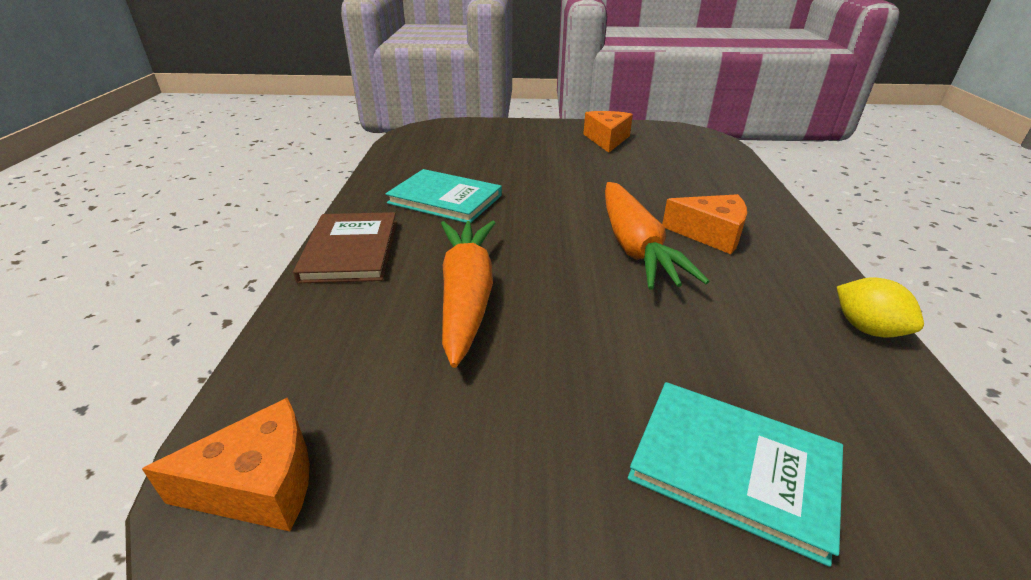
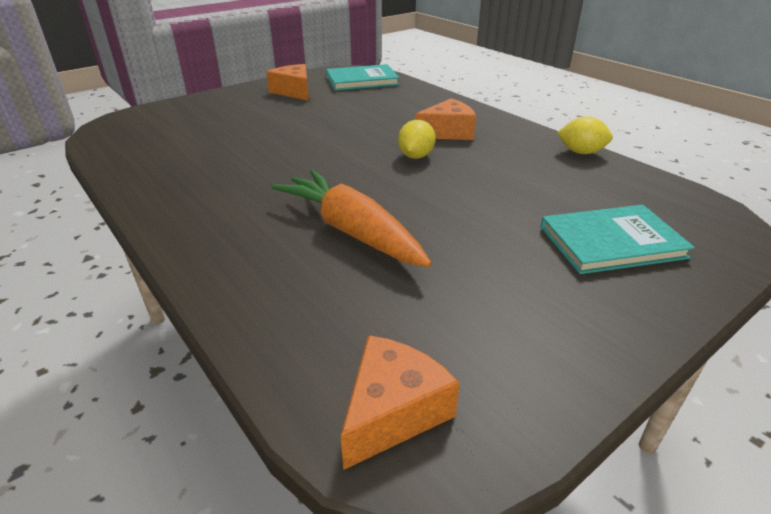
camera: 40 degrees left, 0 degrees up
brown book [293,212,397,283] -> none
turquoise book [386,169,502,223] -> turquoise book moved to [326,64,399,91]
orange carrot [605,182,710,290] -> yellow lemon [398,120,436,159]

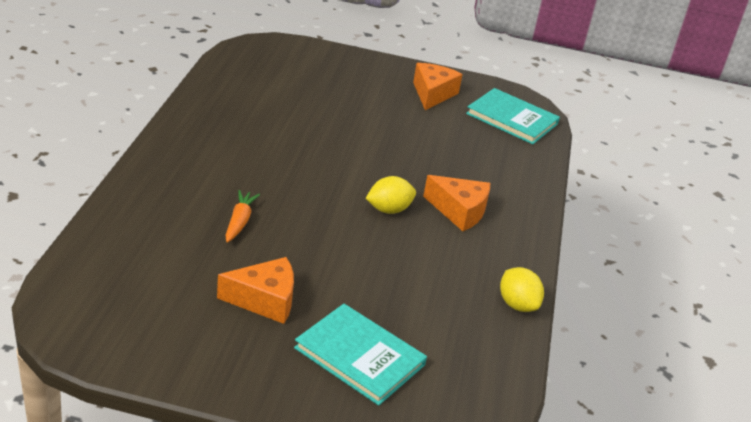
camera: 45 degrees right, 0 degrees up
orange carrot [271,170,432,267] -> orange carrot [225,190,260,243], size x0.48
orange cheese [341,335,460,470] -> orange cheese moved to [217,257,294,324]

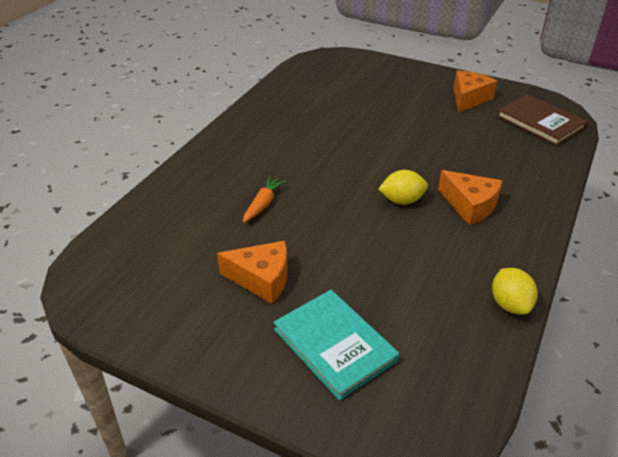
camera: 20 degrees right, 5 degrees up
turquoise book [466,88,560,144] -> brown book [497,94,588,146]

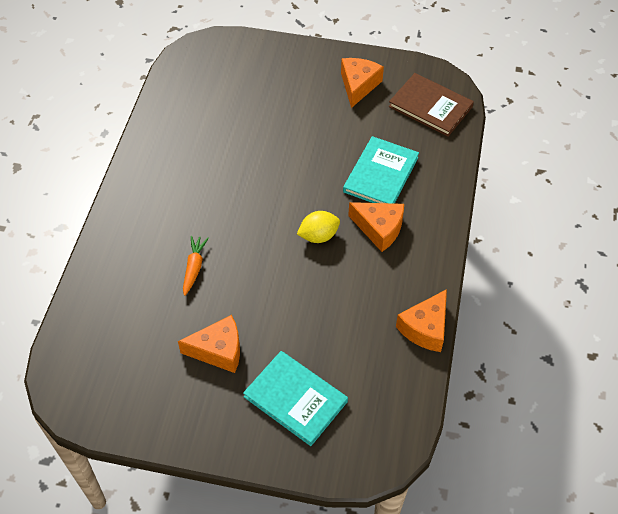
camera: 15 degrees left, 15 degrees up
yellow lemon [492,268,538,315] -> orange cheese [396,289,447,352]
none -> turquoise book [343,136,419,204]

